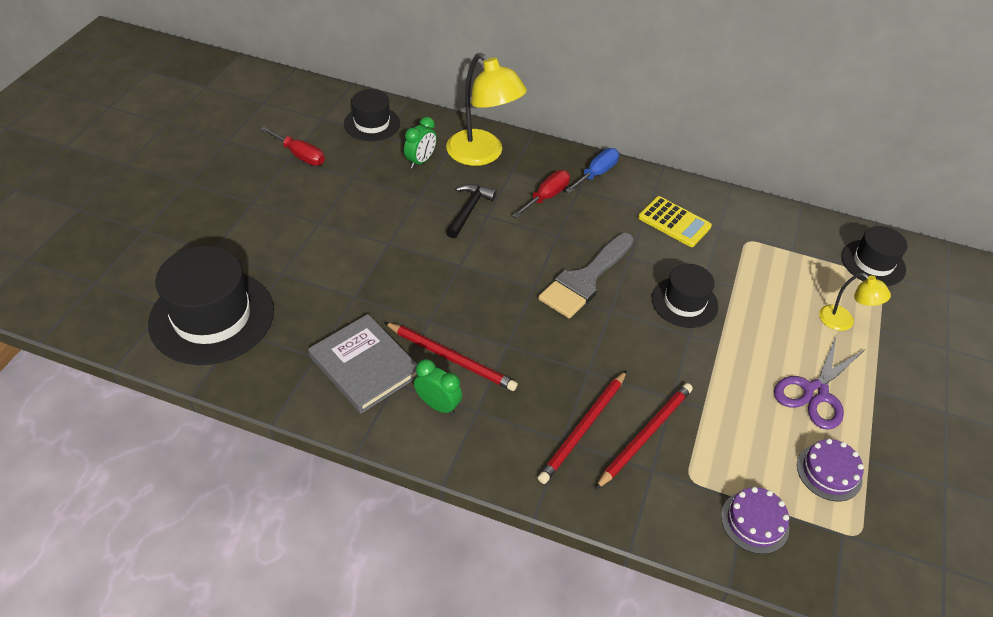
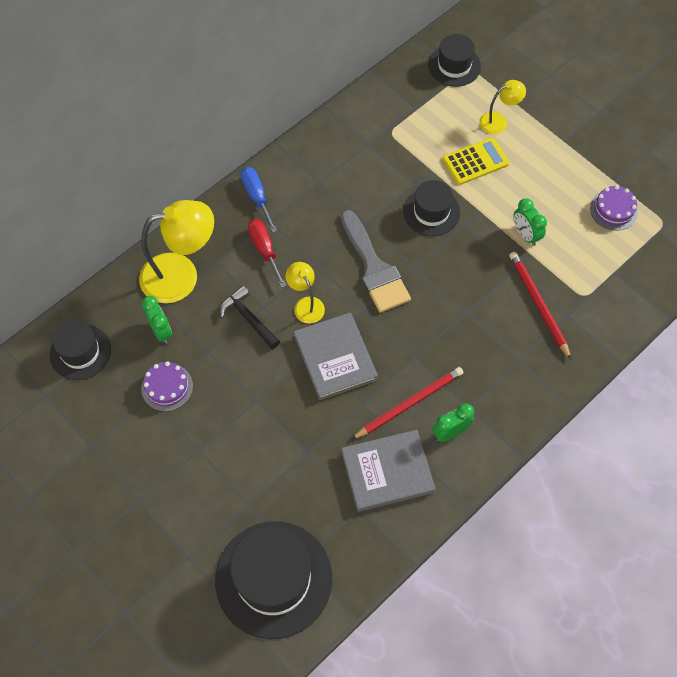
camera: 60 degrees left, 15 degrees up
red screwdriver [260,126,325,166] -> none
red pencil [538,370,627,484] -> none
yellow calculator [638,196,712,247] -> yellow calculator moved to [443,137,509,185]
purple cake [721,487,789,554] -> purple cake moved to [141,362,193,412]
purple scissors [774,335,864,430] -> none
none -> yellow lamp [285,262,325,324]
none -> grey book [294,313,378,400]
none -> green clock [513,198,547,246]

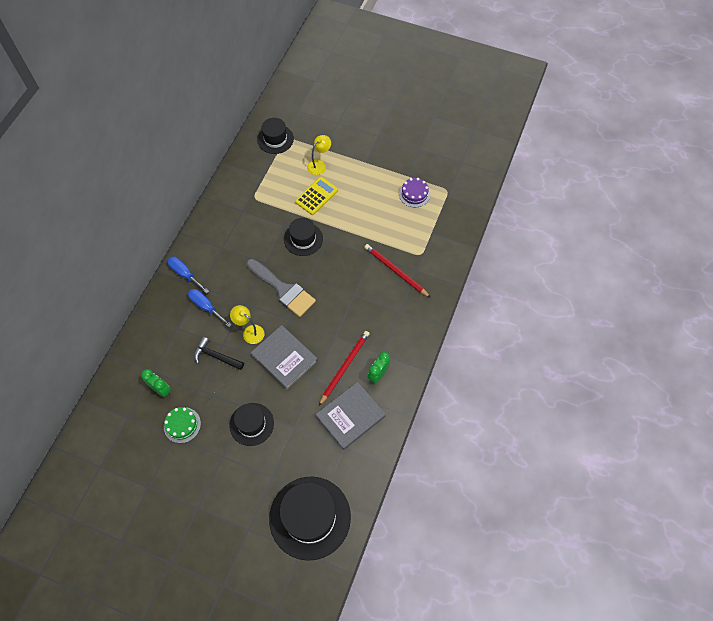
camera: 25 degrees left, 0 degrees up
black hat [50,321,111,380] -> black hat moved to [229,403,274,446]
yellow lamp [139,200,214,303] -> none
purple cake [141,362,193,412] -> green cake [164,407,201,443]
red screwdriver [248,219,286,288] -> blue screwdriver [188,289,232,327]
green clock [513,198,547,246] -> none

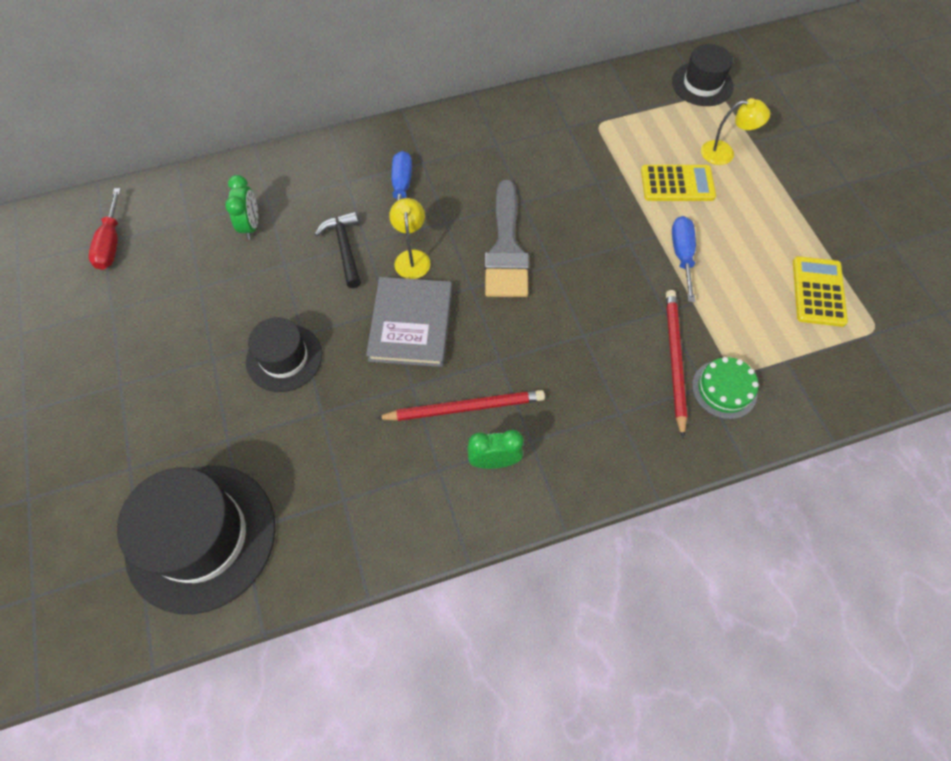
camera: 50 degrees right, 0 degrees up
green cake [164,407,201,443] -> green cake moved to [692,357,759,419]
blue screwdriver [167,256,209,294] -> blue screwdriver moved to [672,216,696,302]
black hat [284,218,323,256] -> none
grey book [316,382,386,450] -> none
purple cake [399,178,430,207] -> yellow calculator [793,256,848,327]
none -> red screwdriver [88,188,121,270]

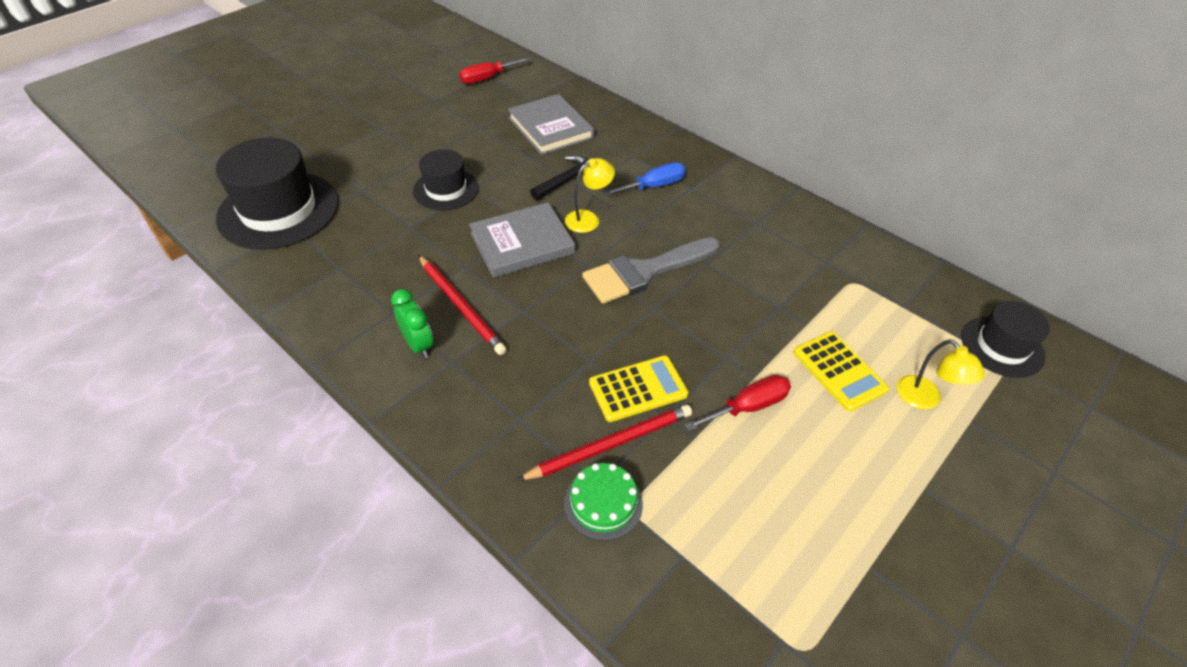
camera: 60 degrees right, 15 degrees down
green clock [225,175,258,240] -> grey book [508,94,594,155]
blue screwdriver [672,216,696,302] -> red screwdriver [684,375,791,431]
yellow calculator [793,256,848,327] -> yellow calculator moved to [589,355,689,422]

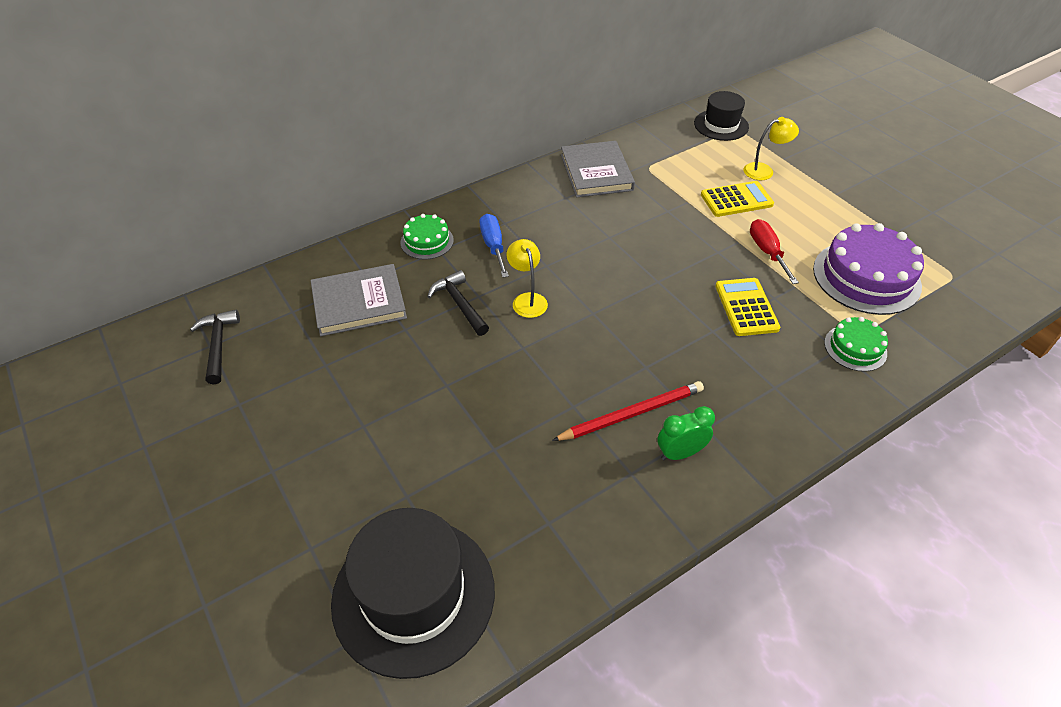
camera: 75 degrees left, 0 degrees up
black hat [413,149,479,211] -> none
red screwdriver [459,57,531,84] -> black hammer [190,310,240,385]
grey book [469,202,575,278] -> grey book moved to [561,141,635,197]
red pencil [517,405,692,481] -> none
grey brush [582,237,720,304] -> none
none -> green cake [401,214,454,260]
none -> purple cake [813,223,924,315]

